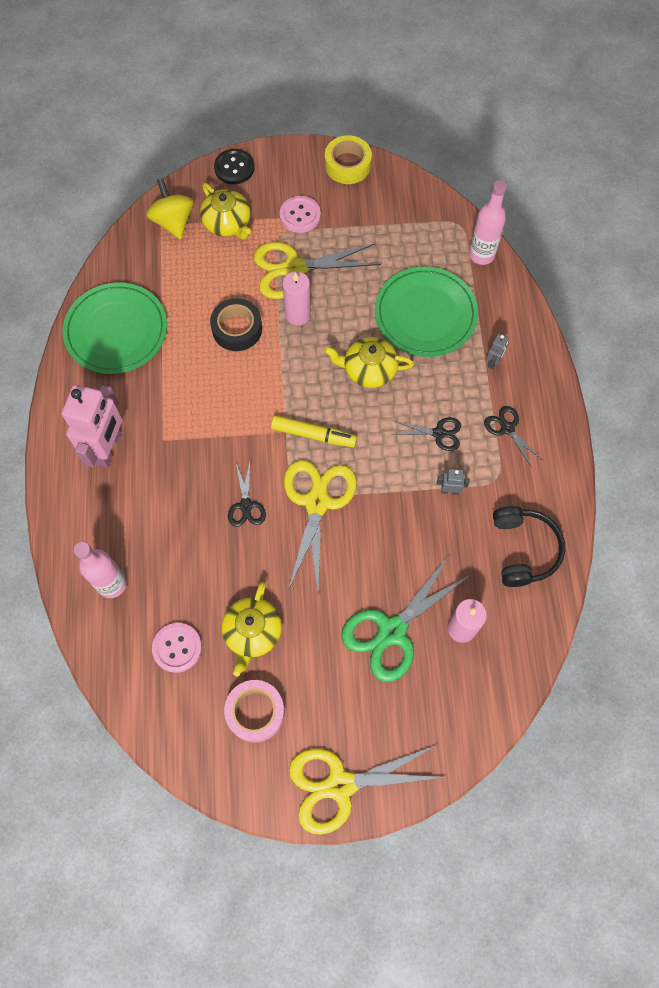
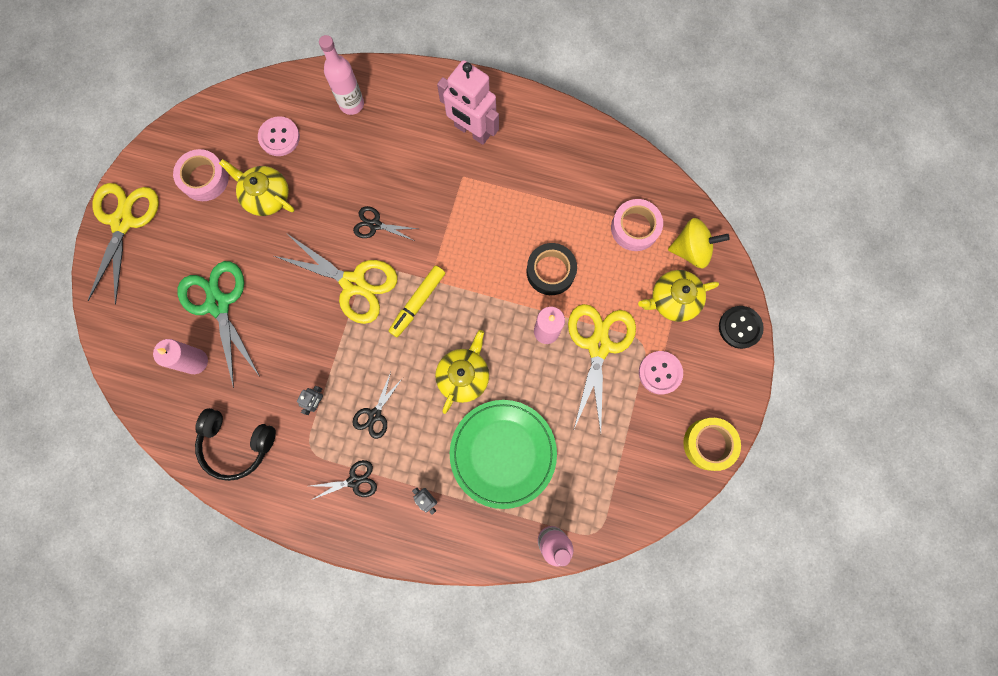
camera: 110 degrees right, 10 degrees up
green plate [62,282,167,374] -> none
none -> pink tape [611,199,663,251]

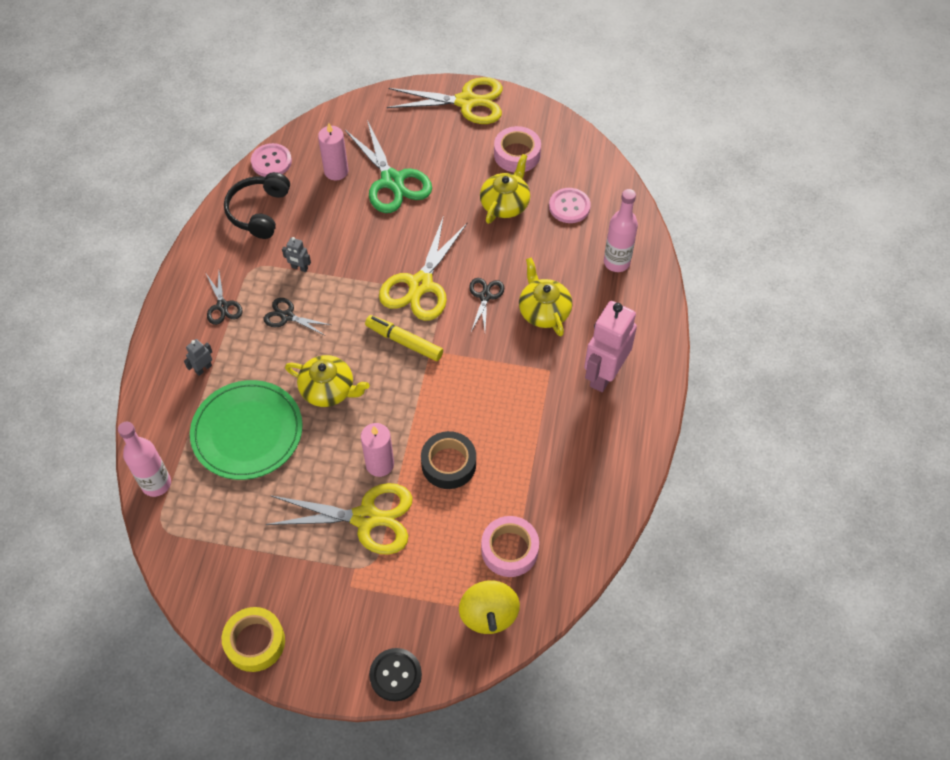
camera: 85 degrees right, 20 degrees down
green scissors [177,261,260,388] -> green scissors turned 90 degrees clockwise [345,120,432,213]
yellow teapot [638,270,719,322] -> yellow teapot moved to [519,257,572,336]
pink button [639,351,683,395] -> pink button moved to [251,143,292,177]

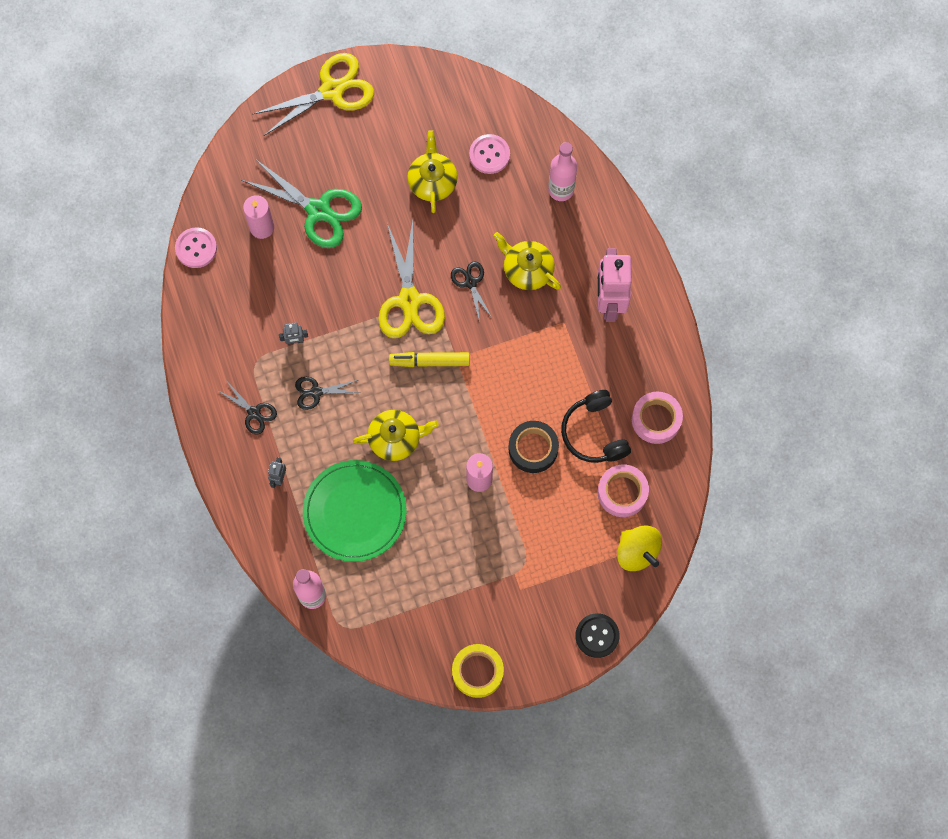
camera: 30 degrees left, 15 degrees up
black headphones [224,172,290,239] -> black headphones moved to [561,390,631,463]
yellow scissors [266,483,413,555] -> none
pink tape [494,126,541,173] -> pink tape moved to [632,392,683,444]

